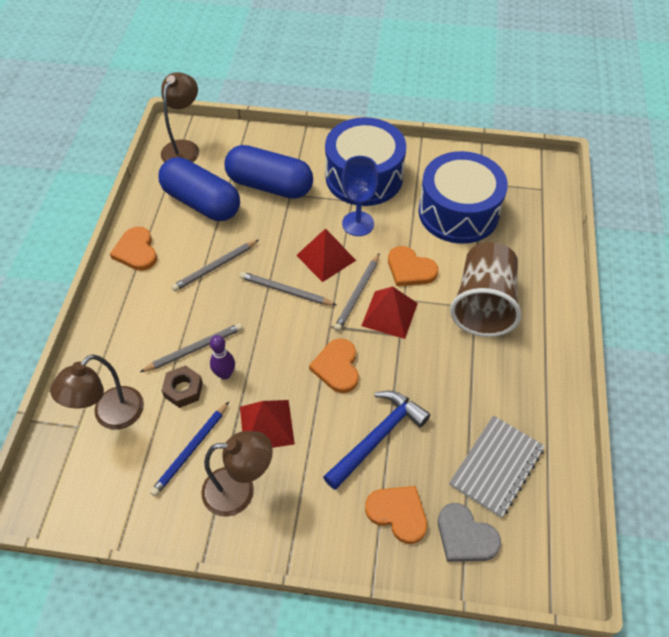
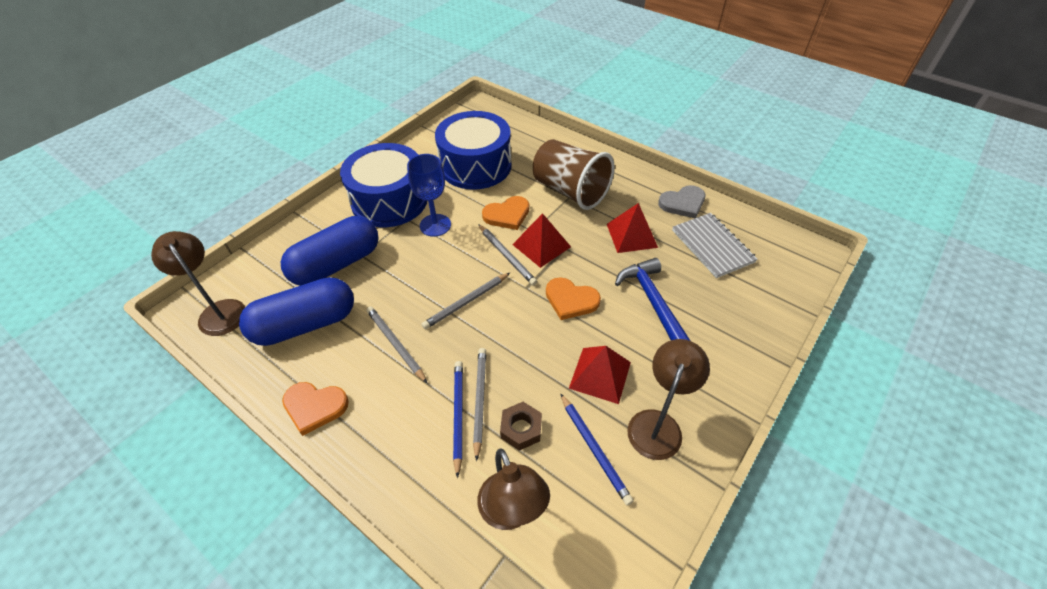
camera: 60 degrees left, 5 degrees down
grey pencil [171,240,259,291] -> grey pencil turned 150 degrees clockwise [366,306,427,383]
purple bowling pin [210,335,235,380] -> none
red pyramid [296,228,356,282] -> red pyramid moved to [607,203,658,253]
orange heart [365,486,427,544] -> none
grey heart [438,503,501,562] -> grey heart moved to [658,185,705,218]
none -> blue pencil [453,361,463,478]

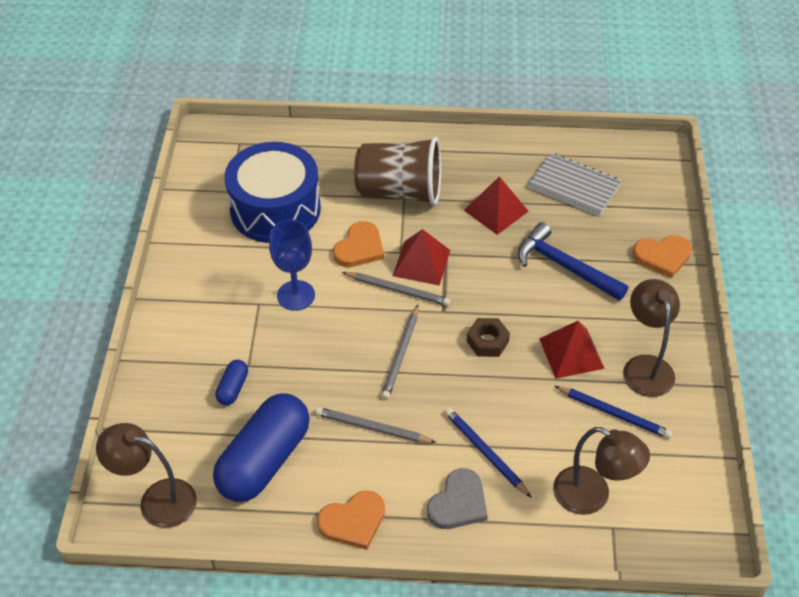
camera: 35 degrees left, 0 degrees up
blue capsule [281,216,378,286] -> blue capsule [215,360,248,405], size x0.43
blue drum [340,143,427,227] -> none
grey pencil [473,348,486,461] -> none
brown nut [500,402,542,451] -> brown nut moved to [467,318,510,357]
orange heart [546,277,601,320] -> orange heart moved to [632,235,692,278]
grey heart [658,185,705,218] -> grey heart moved to [427,468,488,529]

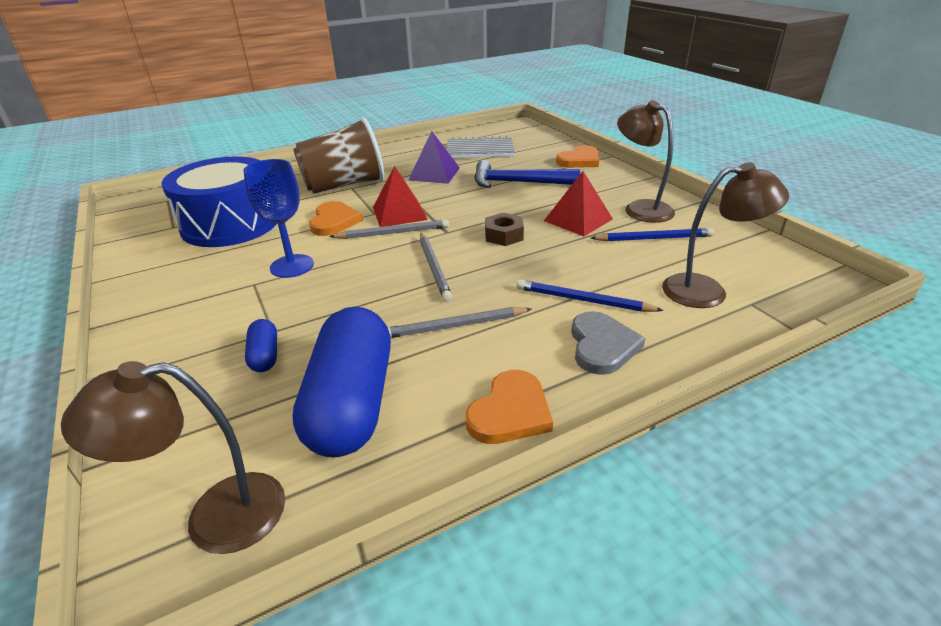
camera: 30 degrees left, 15 degrees down
red pyramid [464,176,528,235] -> purple pyramid [408,131,460,184]

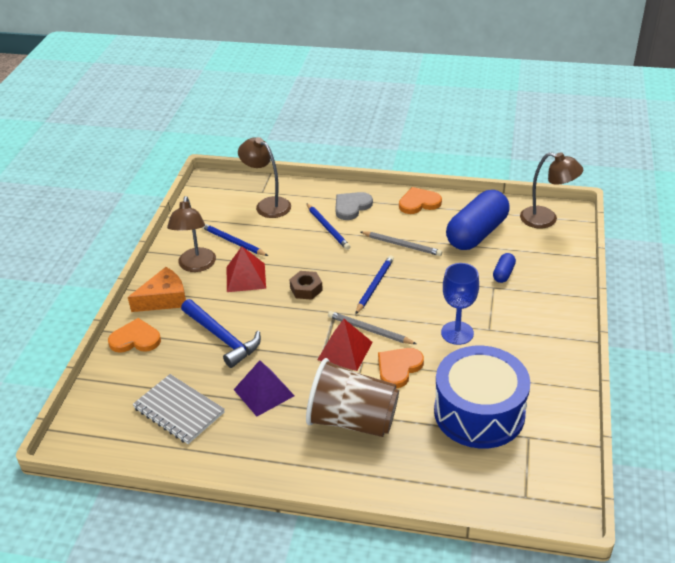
camera: 140 degrees left, 5 degrees up
grey pencil [420,233,452,301] -> blue pencil [355,255,394,315]
none -> orange cheese [128,267,186,312]

